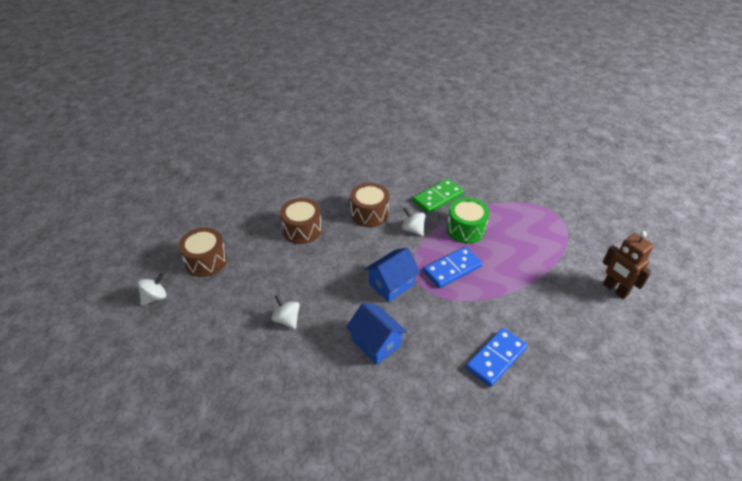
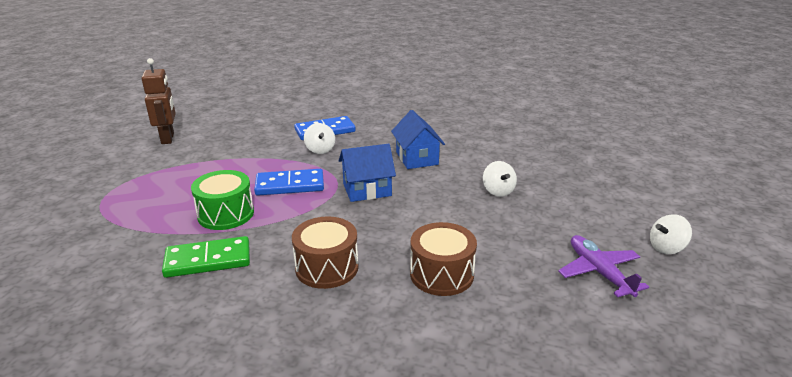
camera: 155 degrees left, 15 degrees down
brown drum [179,228,227,277] -> purple plane [558,235,649,297]
white spinning top [402,207,425,236] -> white spinning top moved to [304,123,335,154]

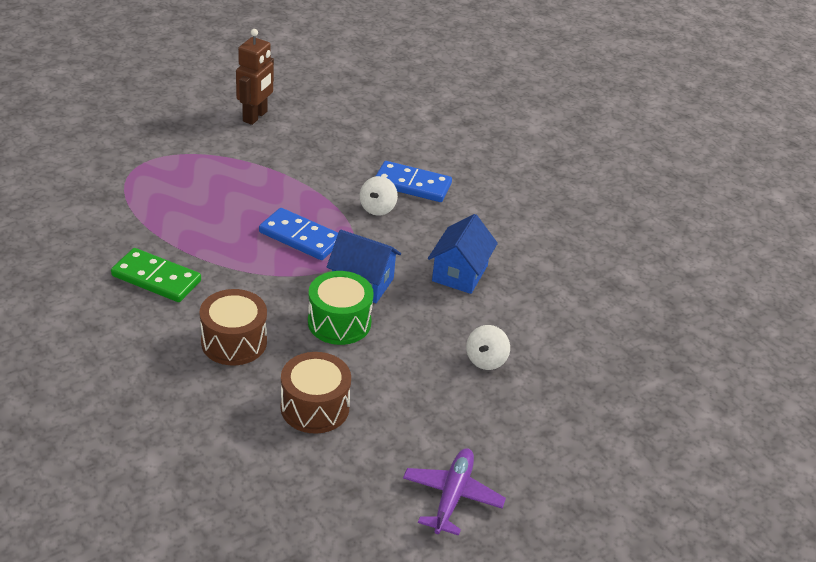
camera: 35 degrees right, 10 degrees up
green drum [191,170,254,230] -> green drum moved to [308,271,374,345]
white spinning top [650,214,692,254] -> none

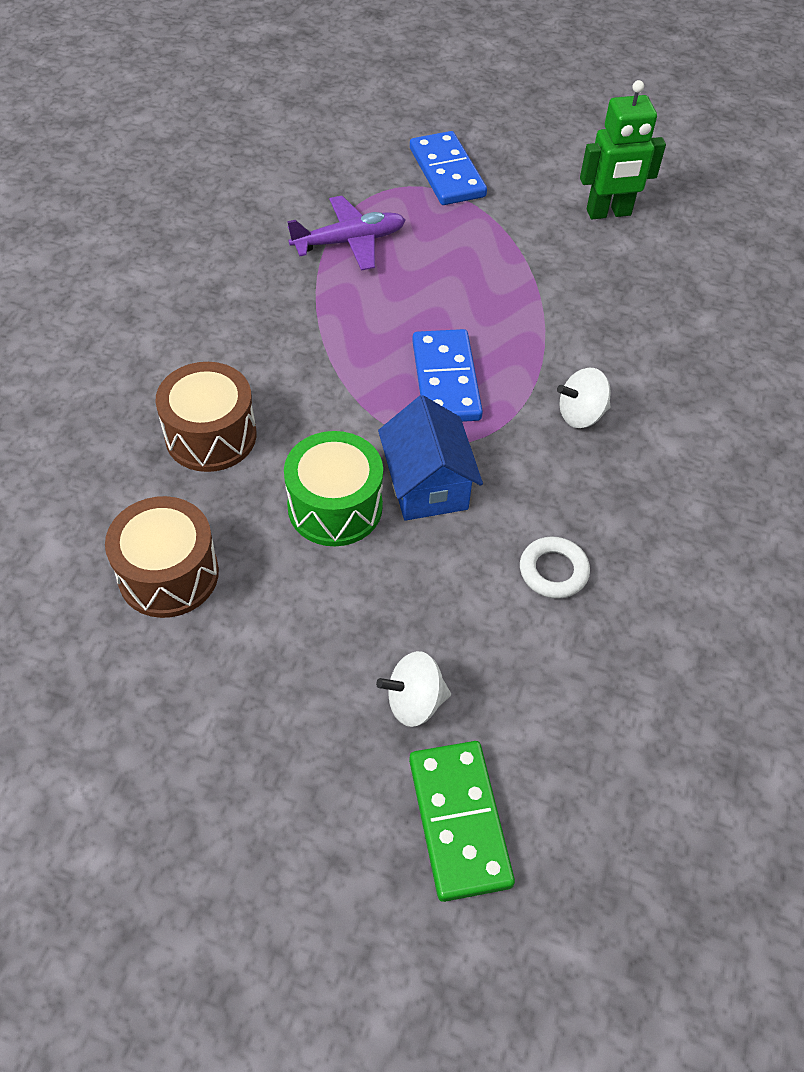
camera: 55 degrees right, 15 degrees up
green domino [111,248,201,302] -> green domino moved to [409,741,515,902]
brown robot [236,29,274,125] -> green robot [580,80,666,219]
blue domino [376,161,452,202] -> blue domino moved to [410,131,487,205]
purple plane [403,448,506,536] -> purple plane moved to [287,196,405,271]
blue house [428,214,498,294] -> white ring [520,536,590,599]

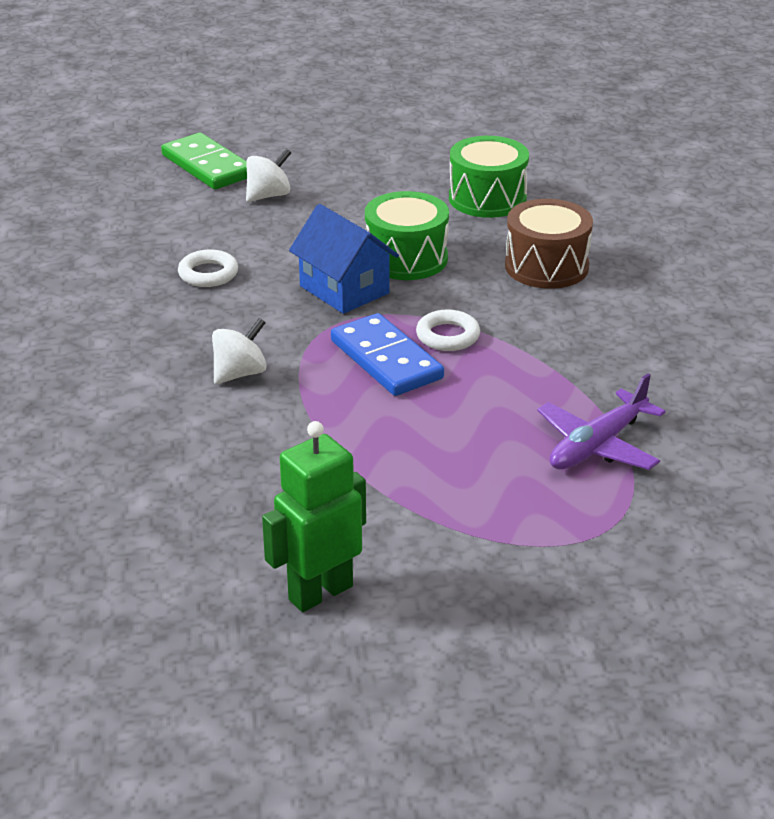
camera: 155 degrees right, 20 degrees down
brown drum [105,496,219,618] -> green drum [449,136,529,218]
blue domino [410,131,487,205] -> none
none -> white ring [416,309,480,351]

